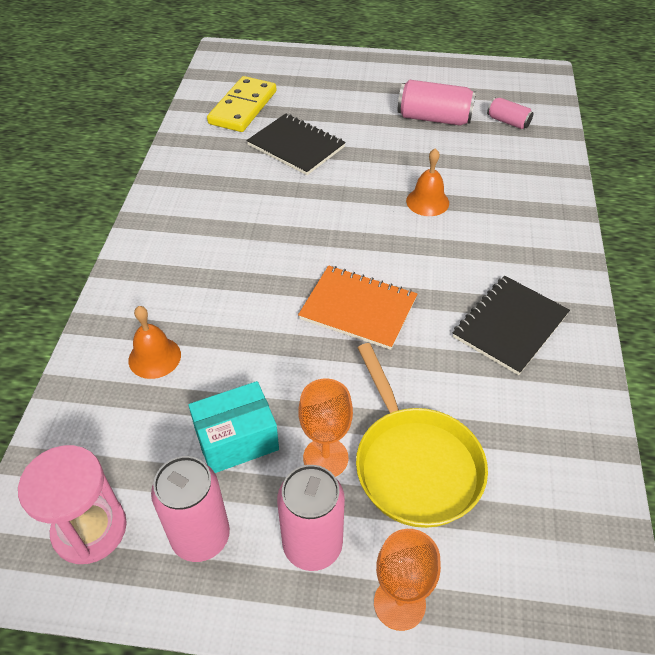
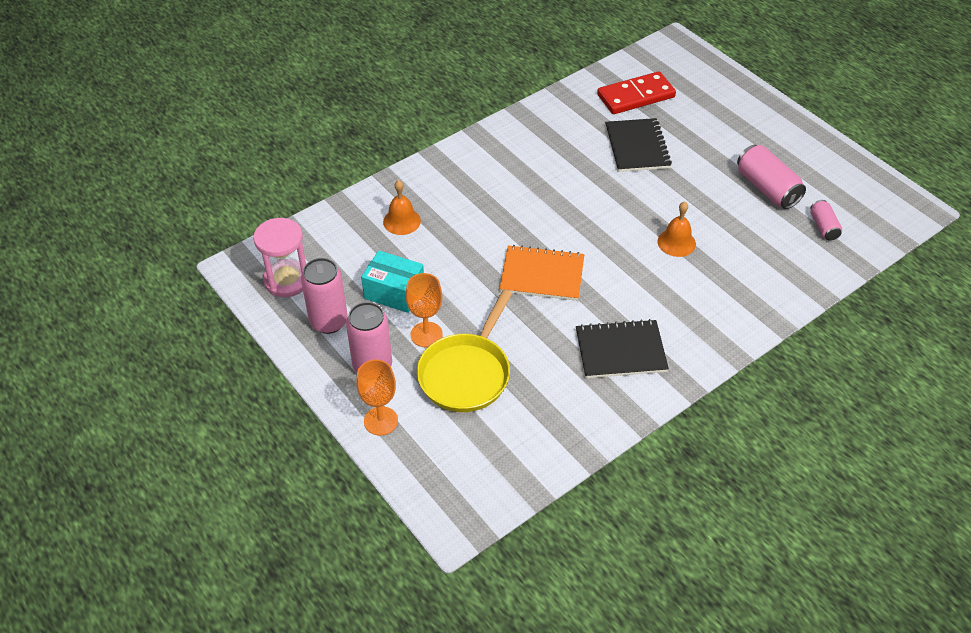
camera: 45 degrees right, 0 degrees up
yellow domino [207,76,276,132] -> red domino [597,71,676,114]
orange notebook [298,265,417,350] -> orange notebook turned 60 degrees counterclockwise [499,245,584,301]

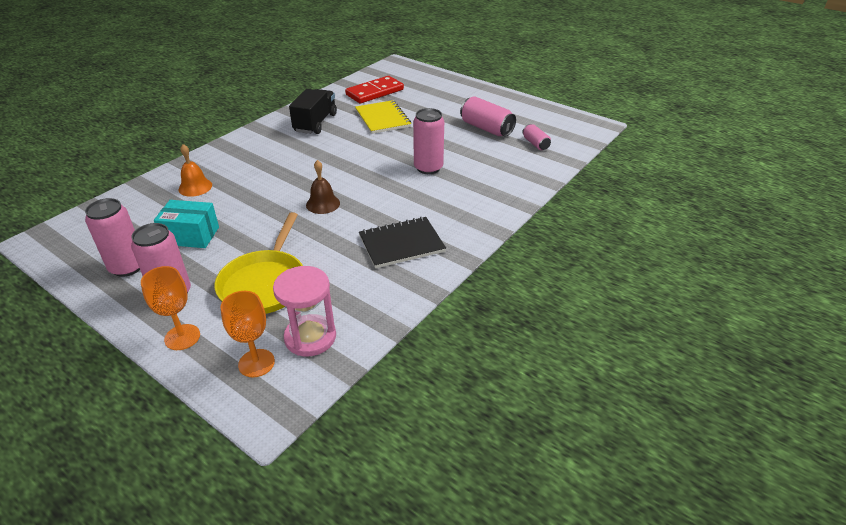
camera: 15 degrees left, 10 degrees down
pink hourglass [253,218,306,297] -> pink hourglass moved to [273,266,336,356]
orange goblet [406,273,443,348] -> orange goblet moved to [220,291,275,377]
orange notebook [499,245,584,301] -> brown bell [306,160,340,214]
black notebook [605,118,672,172] -> yellow notebook [355,100,411,134]
orange bell [657,201,696,257] -> pink can [413,108,444,174]
none -> black truck [289,89,337,134]

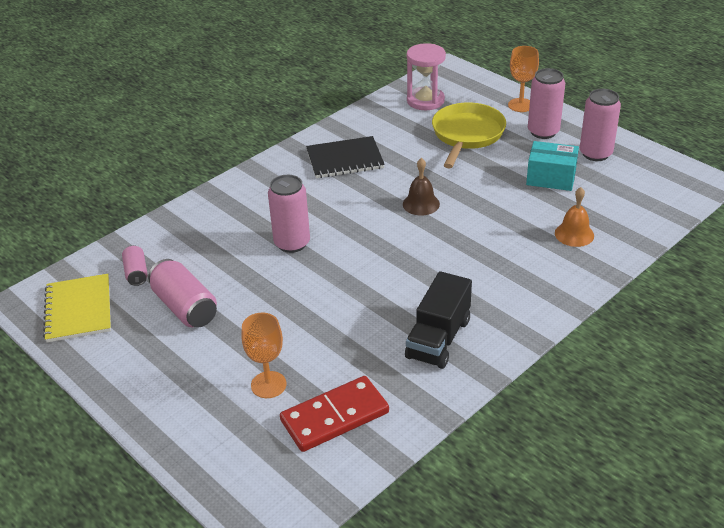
camera: 170 degrees left, 0 degrees up
orange goblet [220,291,275,377] -> orange goblet moved to [241,313,287,398]
yellow notebook [355,100,411,134] -> yellow notebook moved to [43,274,111,342]

